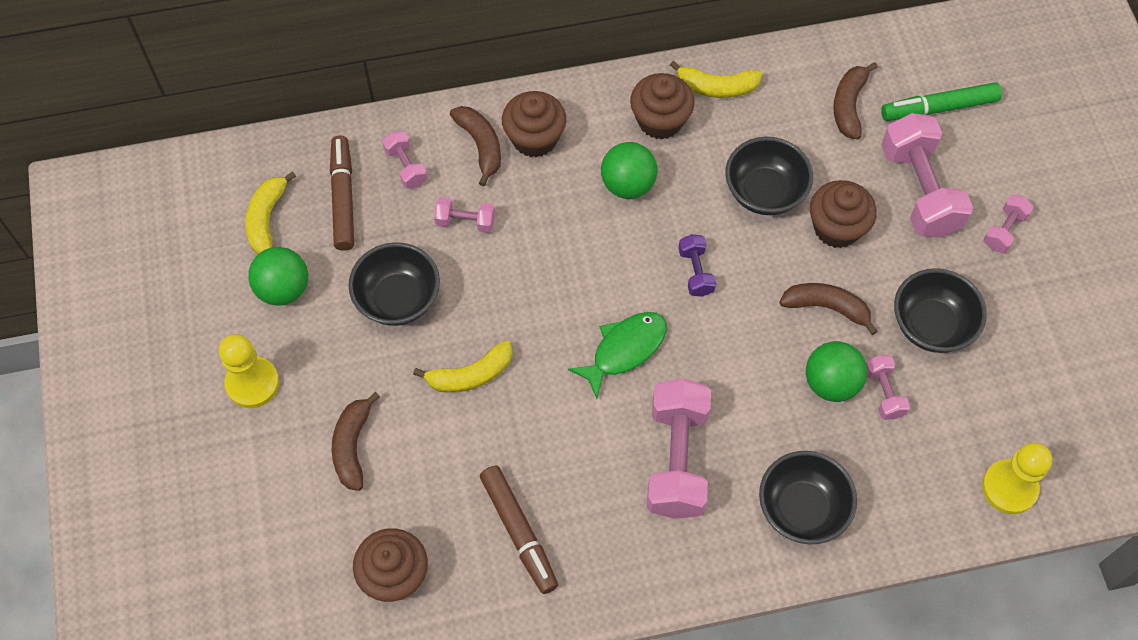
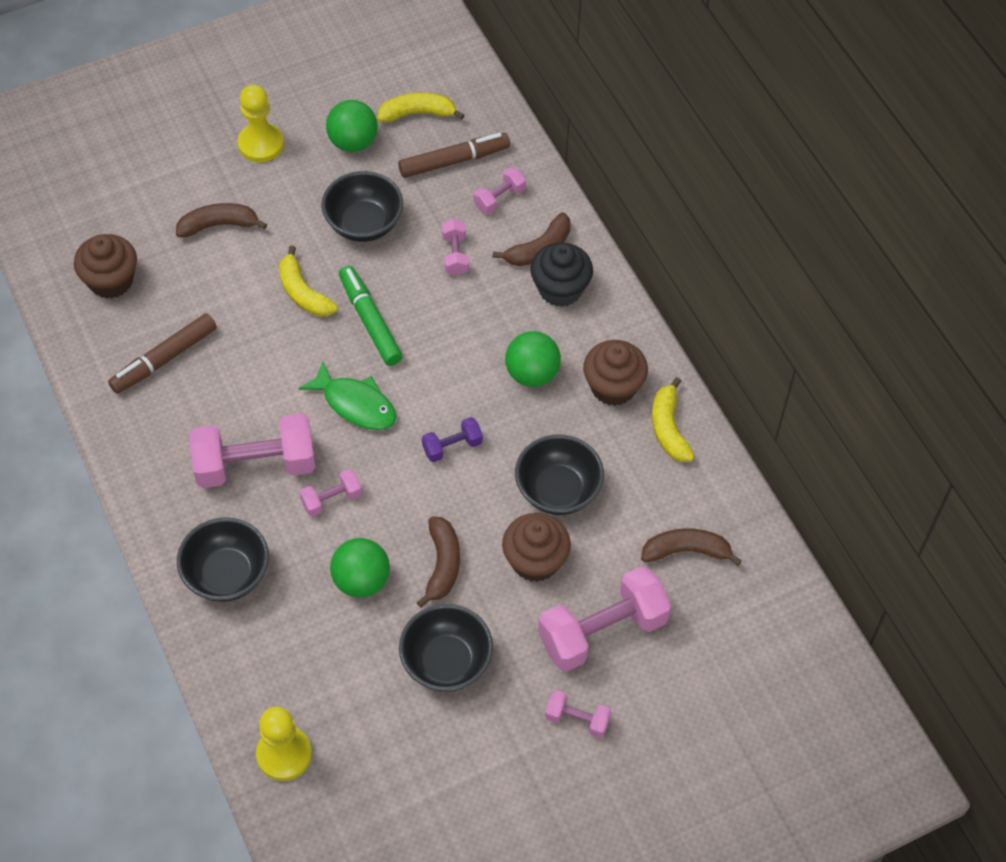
camera: 75 degrees right, 5 degrees down
brown cupcake [502,91,566,158] -> black cupcake [530,242,593,307]
pink dumbbell [866,355,910,420] -> pink dumbbell moved to [299,469,362,517]
green marker [881,82,1002,121] -> green marker moved to [339,266,403,366]

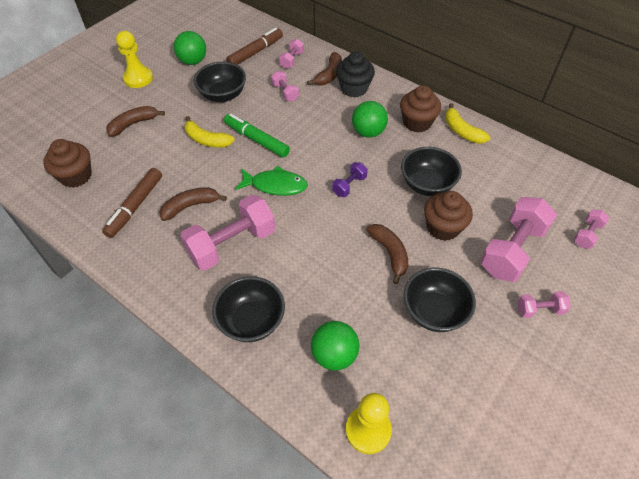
camera: 25 degrees left, 5 degrees down
pink dumbbell [299,469,362,517] -> pink dumbbell moved to [574,209,609,249]
green ball [330,538,390,598] -> green ball moved to [311,321,359,371]
yellow banana [377,92,465,122] -> none
brown banana [641,528,742,566] -> brown banana moved to [160,187,227,221]

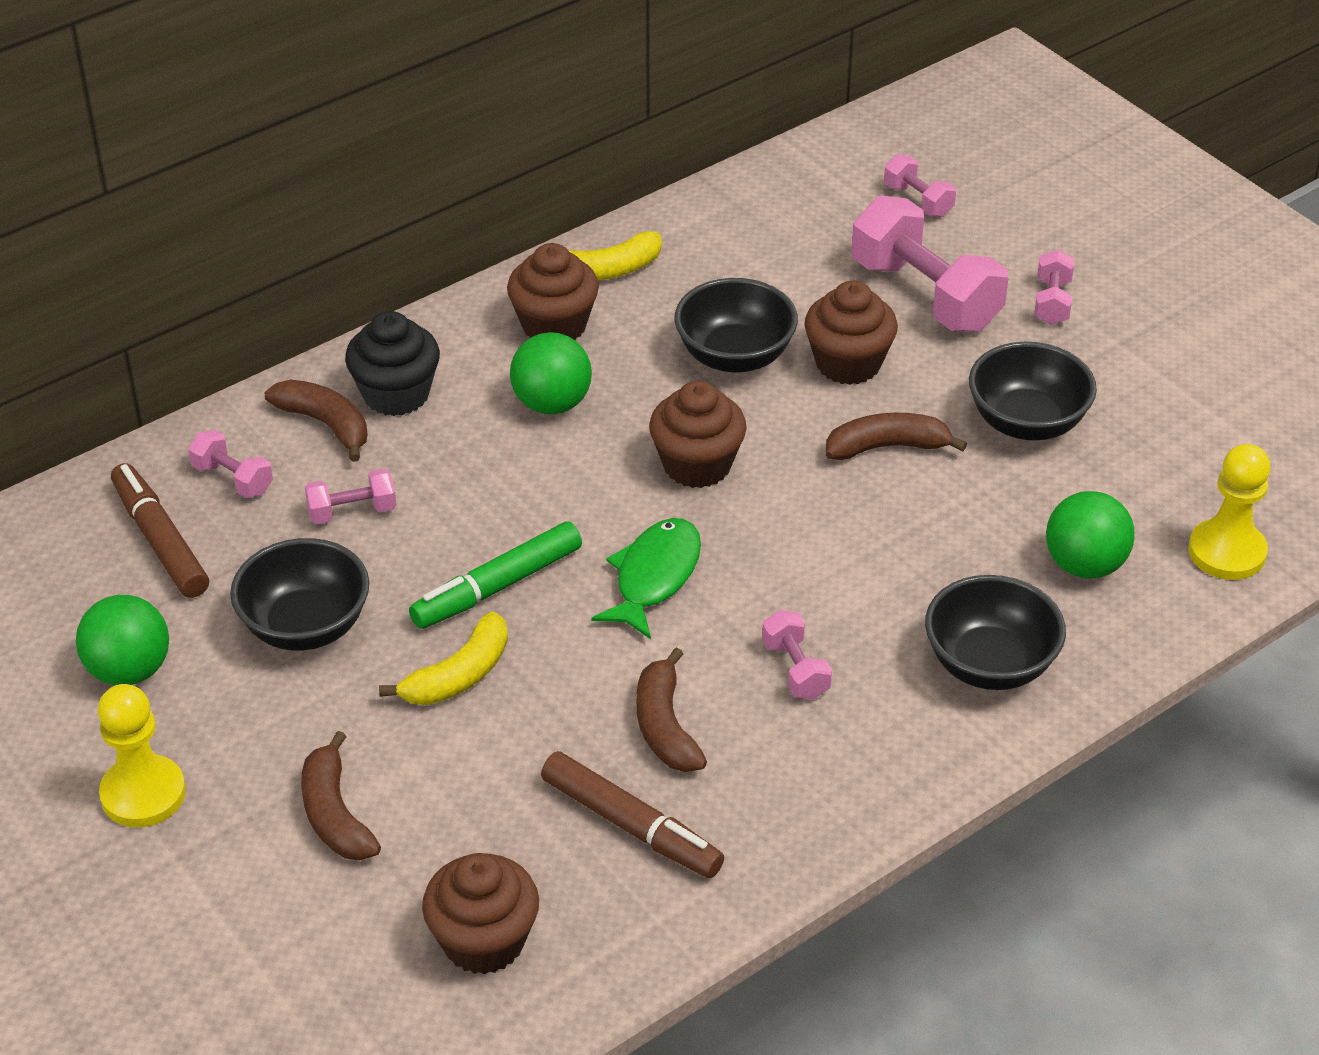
camera: 75 degrees left, 10 degrees down
pink dumbbell [180,195,275,271] -> pink dumbbell [762,610,832,700], size x0.49
purple dumbbell [332,162,368,197] -> brown cupcake [649,381,747,488]

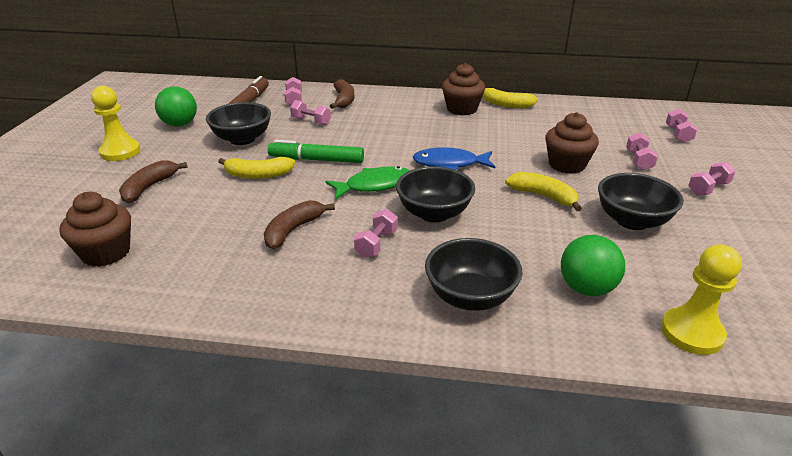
camera: 45 degrees right, 10 degrees down
black cupcake [345,311,440,416] -> none
green ball [510,332,592,414] -> none
brown marker [541,751,724,878] -> none
brown cupcake [649,381,747,488] -> blue fish [412,147,495,170]
black bowl [674,278,798,373] -> black bowl moved to [396,166,475,222]
brown banana [826,413,967,460] -> yellow banana [505,172,582,211]
pink dumbbell [851,196,1009,332] -> pink dumbbell [626,132,658,171], size x0.49

